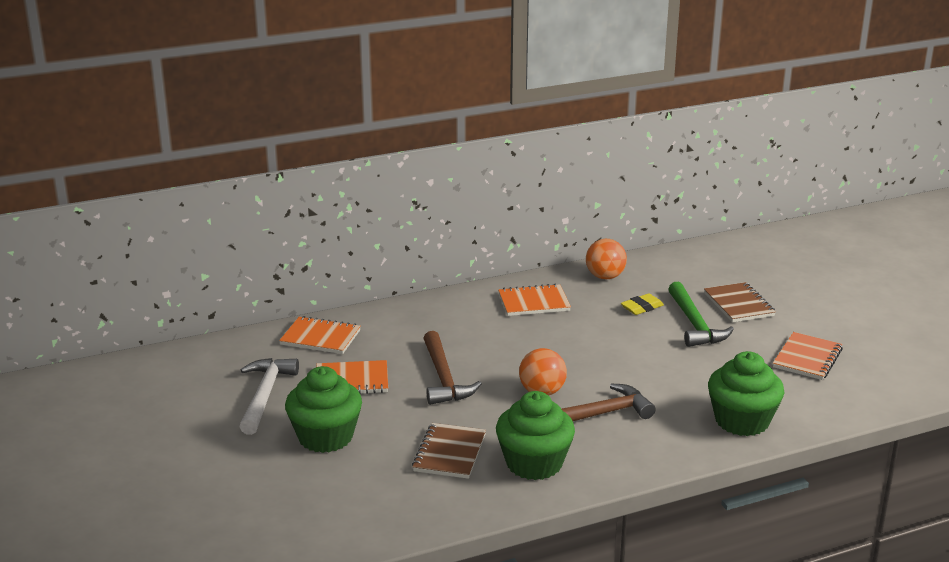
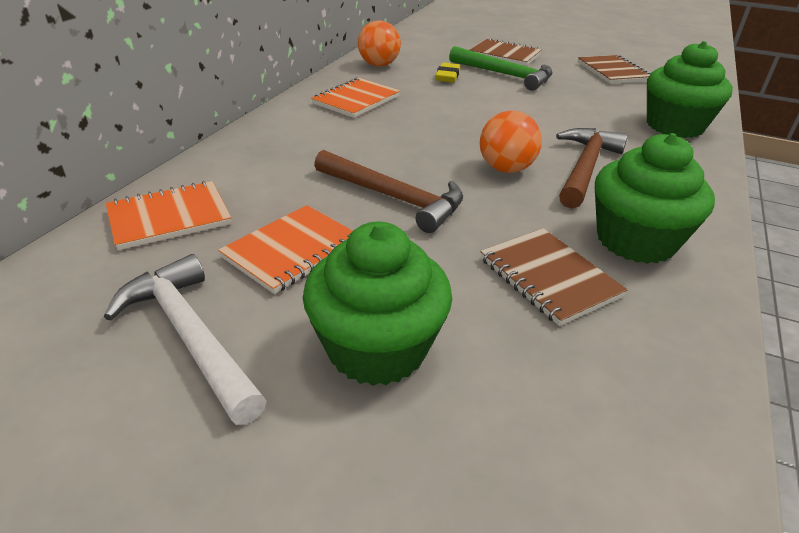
camera: 45 degrees left, 10 degrees up
orange notebook [773,332,843,380] -> brown notebook [578,55,651,84]

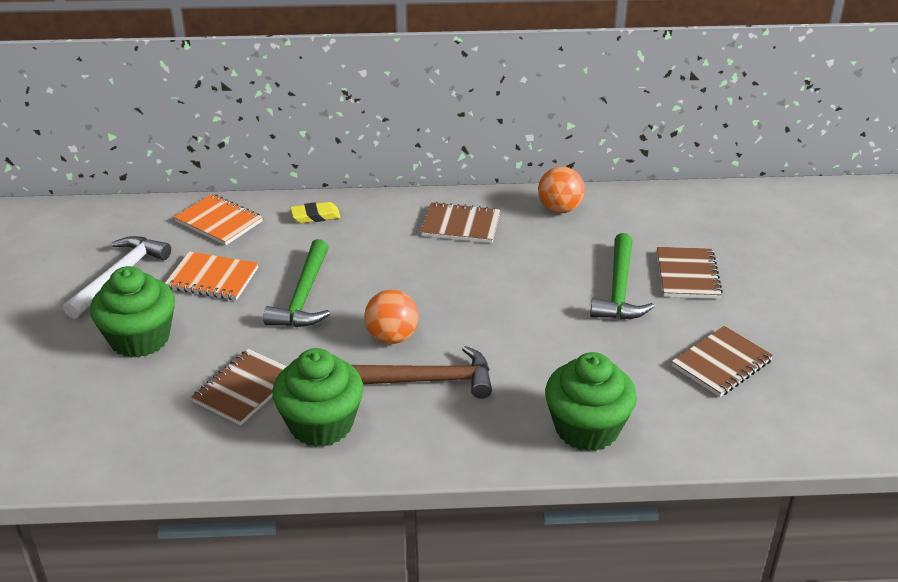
camera: 65 degrees right, 0 degrees up
orange notebook [311,77,400,118] -> brown notebook [421,202,500,243]
brown hammer [314,150,463,233] -> green hammer [263,239,330,327]
yellow eraser [435,62,460,83] -> yellow eraser moved to [290,202,340,223]

